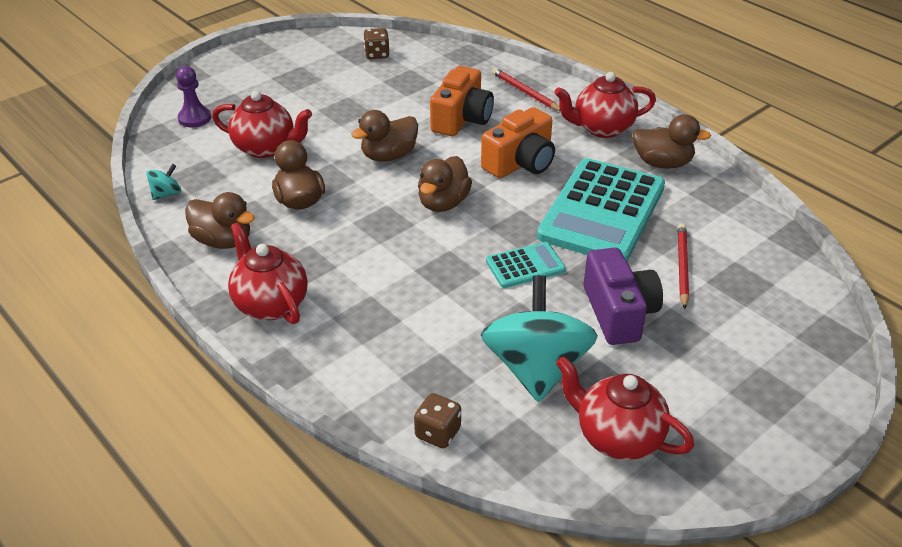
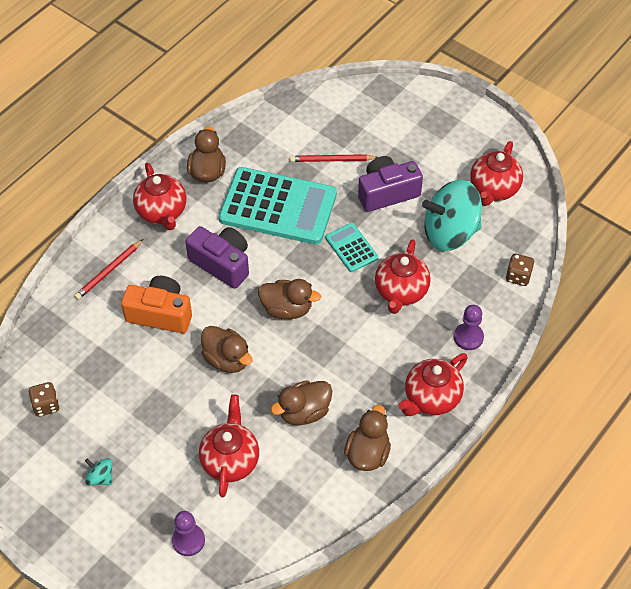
camera: 100 degrees left, 15 degrees up
turquoise spinning top [146,164,181,200] -> turquoise spinning top moved to [85,458,112,486]
orange camera [481,107,555,178] -> purple camera [185,226,249,289]
none -> red teapot [375,239,431,314]
none -> purple pawn [454,305,484,350]

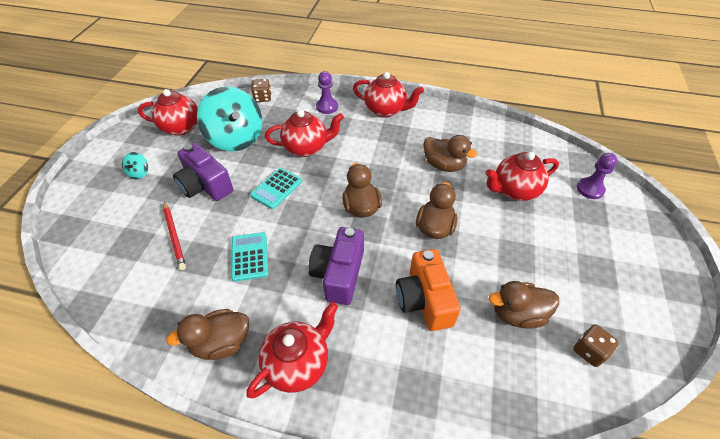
camera: 115 degrees left, 5 degrees down
red pencil [74,239,143,300] -> none
turquoise spinning top [85,458,112,486] -> turquoise spinning top moved to [122,152,148,180]
turquoise calculator [219,167,337,245] -> turquoise calculator [231,232,268,282], size x0.47
brown duck [344,405,391,471] -> brown duck moved to [489,281,559,329]

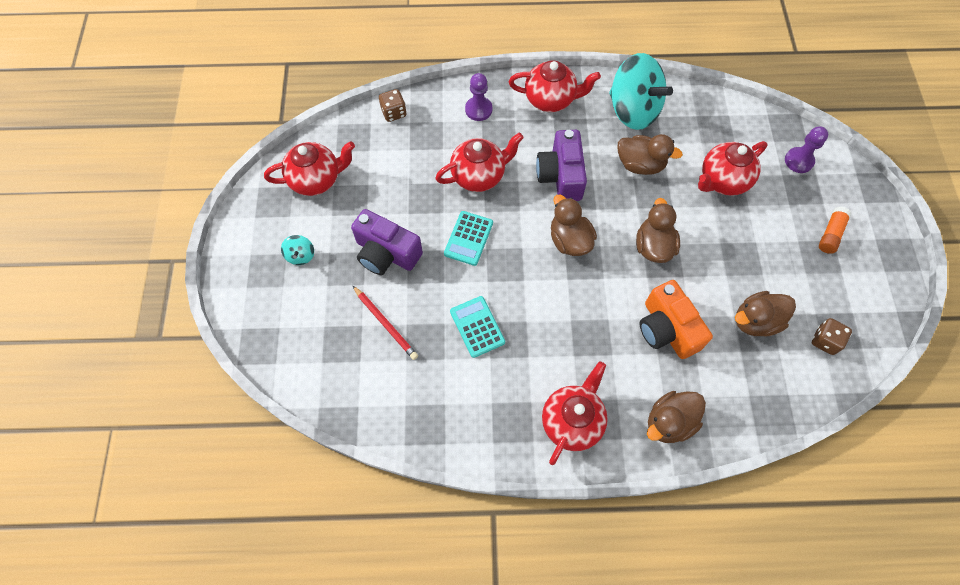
camera: 15 degrees left, 15 degrees up
brown duck [166,309,249,360] -> brown duck moved to [647,391,706,443]
turquoise spinning top [197,87,263,151] -> turquoise spinning top moved to [609,53,673,130]
purple camera [308,227,364,305] -> purple camera moved to [536,130,587,201]
none -> orange glue stick [819,207,852,254]

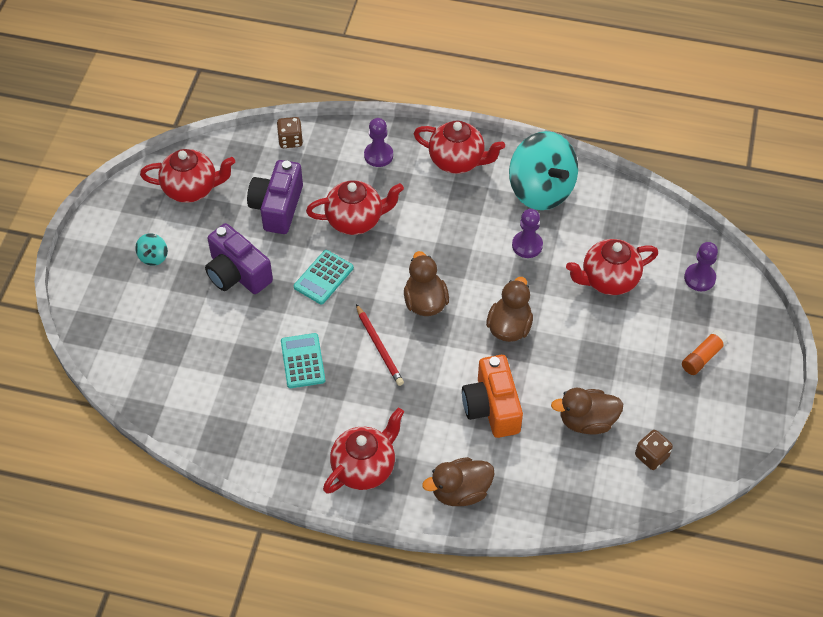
camera: 15 degrees right, 10 degrees down
red pencil [352,285,418,360] -> red pencil moved to [356,304,404,386]
purple camera [536,130,587,201] -> purple camera moved to [247,160,303,234]
brown duck [618,134,683,175] -> purple pawn [512,209,543,258]

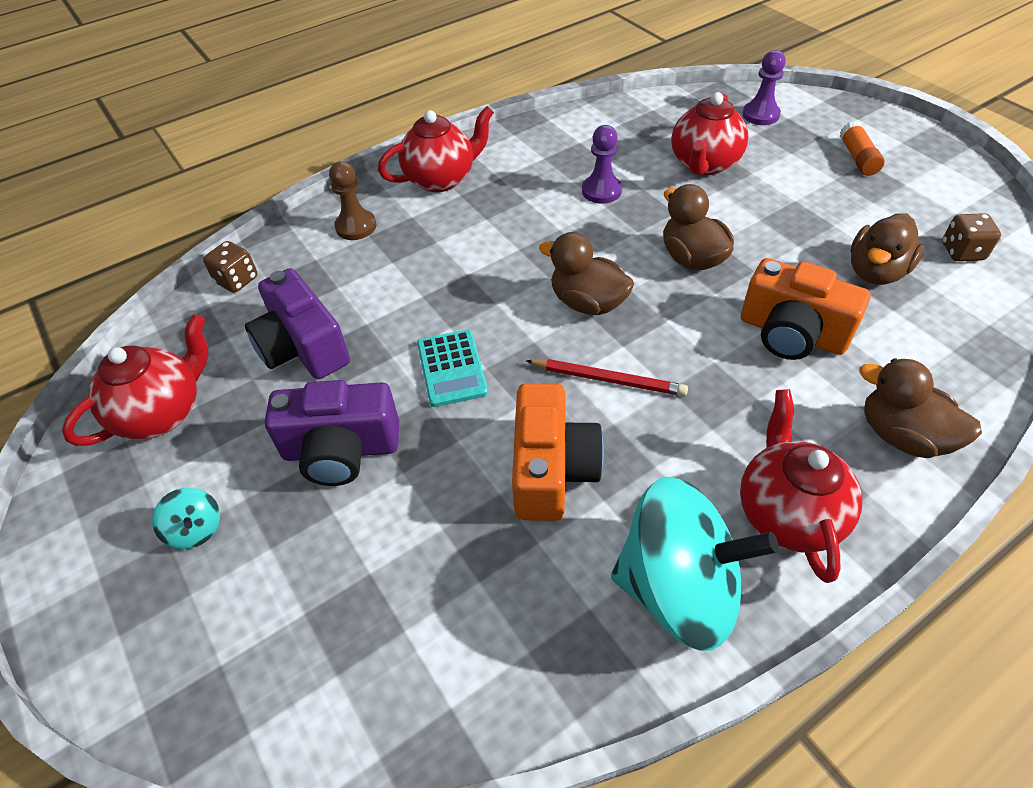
camera: 45 degrees left, 5 degrees down
turquoise calculator [281,333,325,388] -> orange camera [512,383,604,521]
red teapot [306,180,404,235] -> none
purple pawn [364,118,393,167] -> brown pawn [329,161,376,240]
brown duck [422,457,495,506] -> brown duck turned 105 degrees clockwise [859,358,982,458]
turquoise spinning top [509,131,578,210] -> turquoise spinning top moved to [611,477,779,651]

